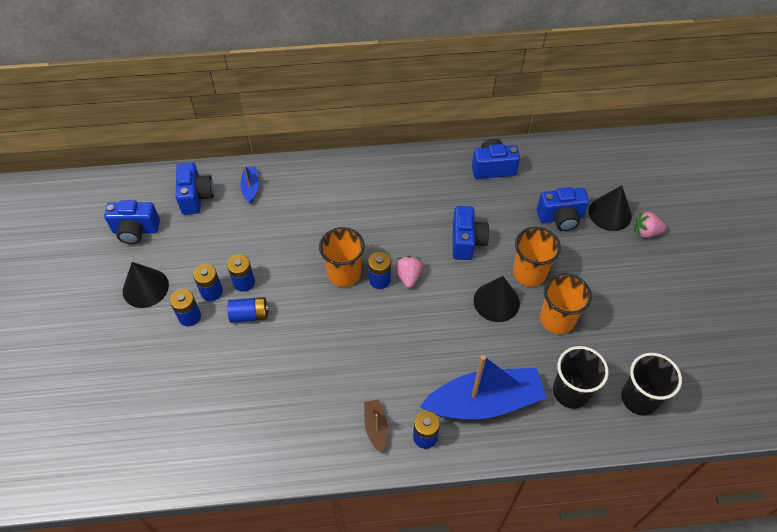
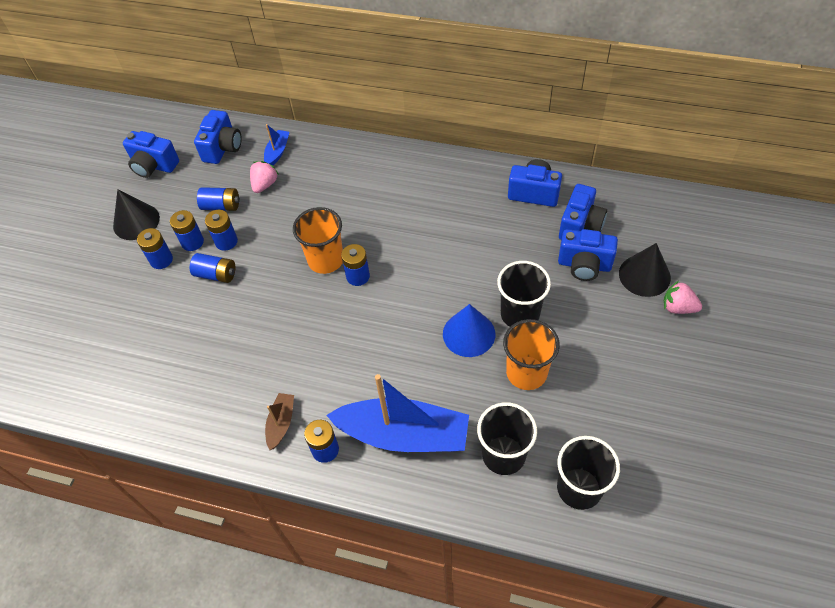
camera: 25 degrees right, 0 degrees up
pink strawberry [395,256,423,288] -> pink strawberry moved to [250,161,278,193]
blue camera [453,206,489,260] -> blue camera moved to [559,184,607,240]
black cone [474,276,520,322] -> blue cone [443,304,495,357]
orange cup [513,227,561,287] -> black cup [497,261,551,327]
none -> blue battery [197,187,240,211]

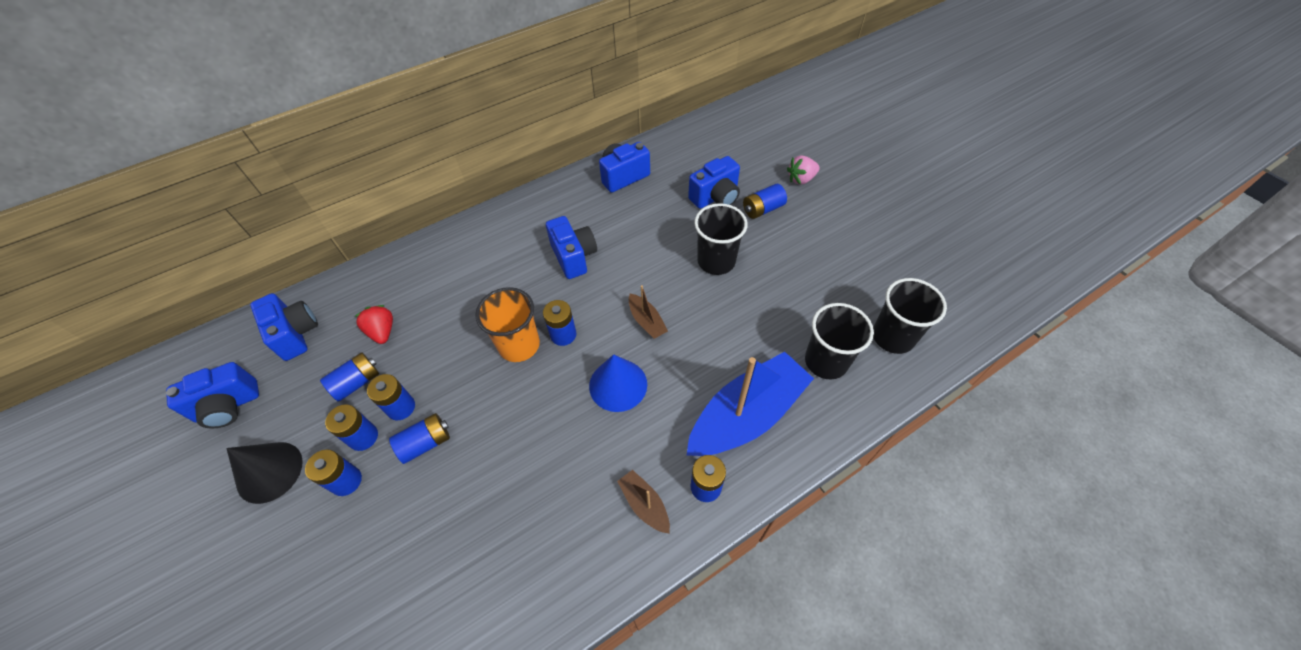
camera: 50 degrees left, 0 degrees up
pink strawberry [250,161,278,193] -> red strawberry [355,305,393,344]
blue boat [264,124,289,166] -> none
blue cone [443,304,495,357] -> blue cone moved to [589,354,647,412]
orange cup [503,319,560,390] -> none
blue camera [559,184,607,240] -> blue camera moved to [546,216,597,279]
black cone [619,243,671,297] -> none
none -> brown boat [629,285,668,339]
none -> blue battery [743,184,787,219]

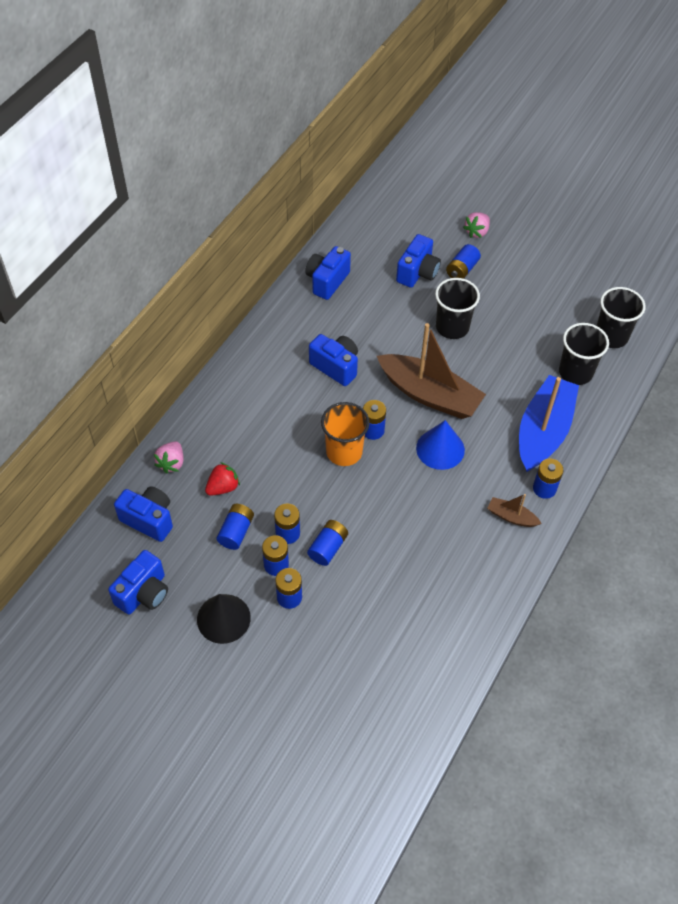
camera: 30 degrees left, 0 degrees up
red strawberry [355,305,393,344] -> red strawberry turned 105 degrees clockwise [205,462,240,496]
brown boat [629,285,668,339] -> brown boat [377,323,486,419], size x2.26
none -> pink strawberry [154,441,184,474]

